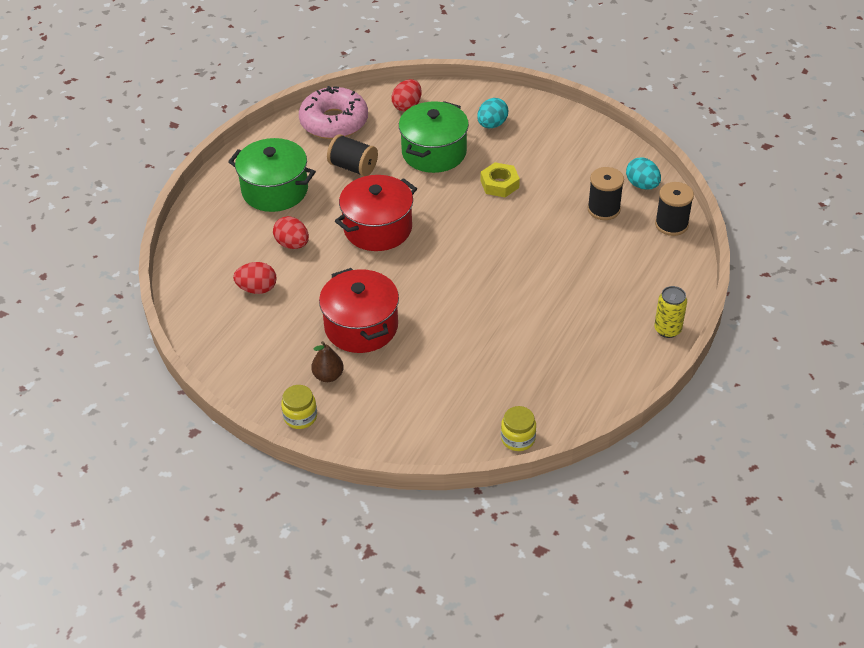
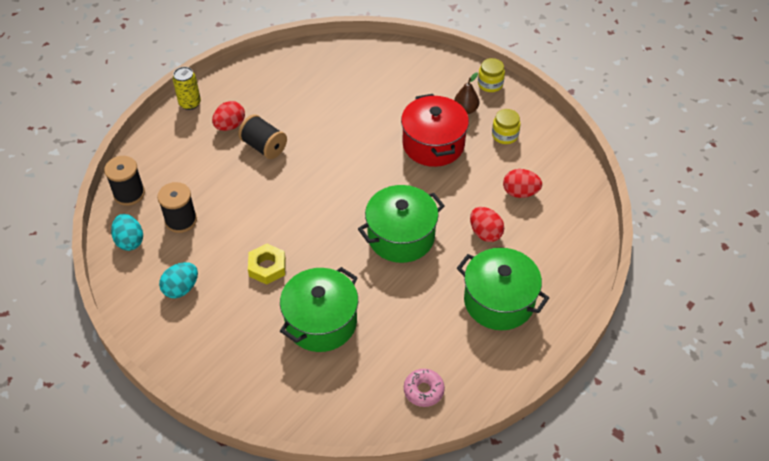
camera: 170 degrees left, 5 degrees up
pink donut [299,86,368,139] -> pink donut [404,369,445,407], size x0.49
black spool [327,134,378,177] -> black spool moved to [238,114,287,159]
red pot [335,175,417,251] -> green pot [358,185,445,263]
red egg [392,79,422,112] -> red egg moved to [212,101,245,131]
turquoise egg [477,98,508,128] -> turquoise egg moved to [159,262,198,298]
yellow jar [501,406,536,451] -> yellow jar moved to [492,109,520,144]

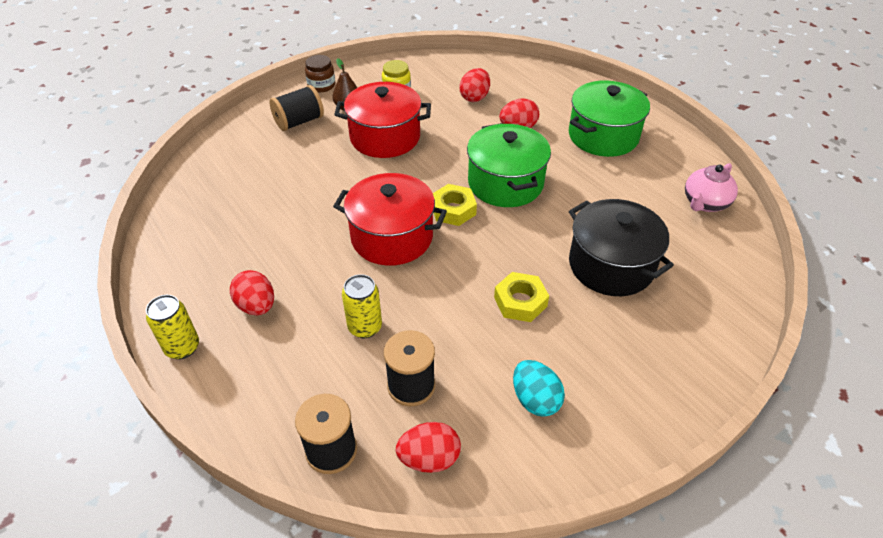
camera: 75 degrees left, 5 degrees down
turquoise egg [111,214,143,251] -> red egg [396,422,461,473]
black spool [238,114,287,159] -> black spool moved to [269,85,324,131]
green pot [280,267,358,352] -> black pot [569,199,674,296]
pink donut [404,369,445,407] -> pink teapot [685,163,738,212]
yellow jar [478,58,505,92] -> brown jar [305,55,335,92]
none -> red pot [333,173,447,266]
none -> yellow can [342,274,382,338]
none -> yellow nut [433,184,477,226]

